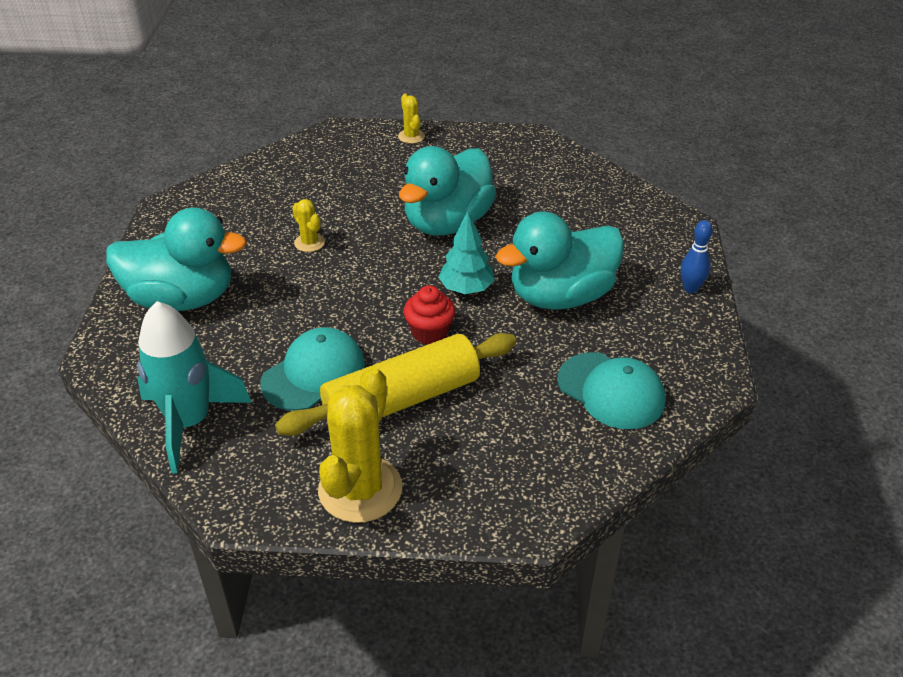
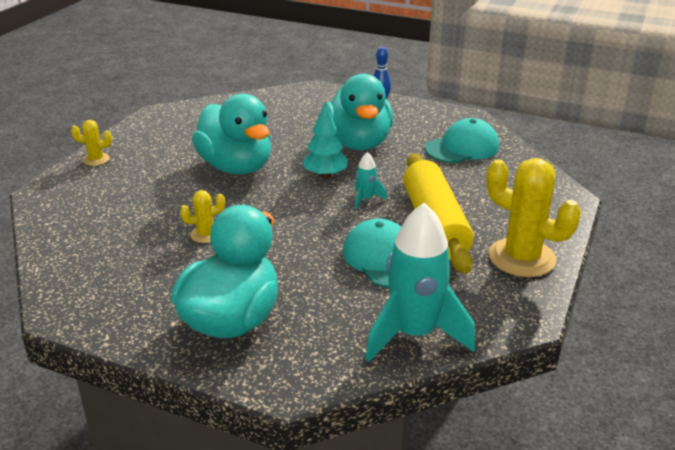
camera: 70 degrees left, 10 degrees down
red cupcake [404,285,455,345] -> turquoise rocket [355,152,387,209]

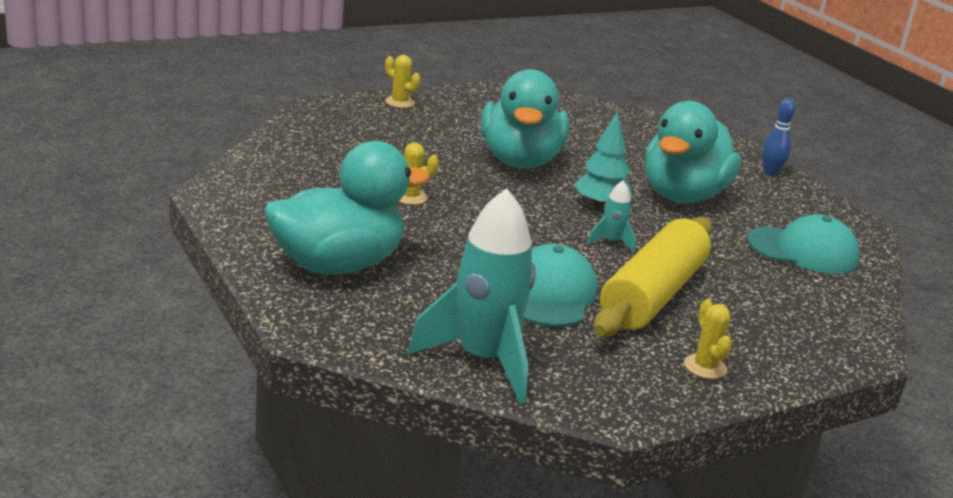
camera: 35 degrees right, 5 degrees down
yellow cactus [486,158,581,277] -> yellow cactus [684,299,732,379], size x0.48

